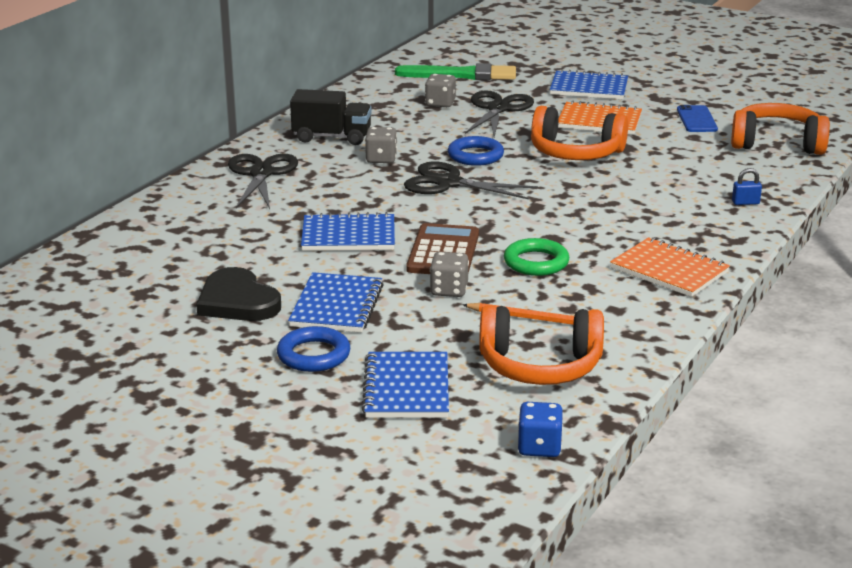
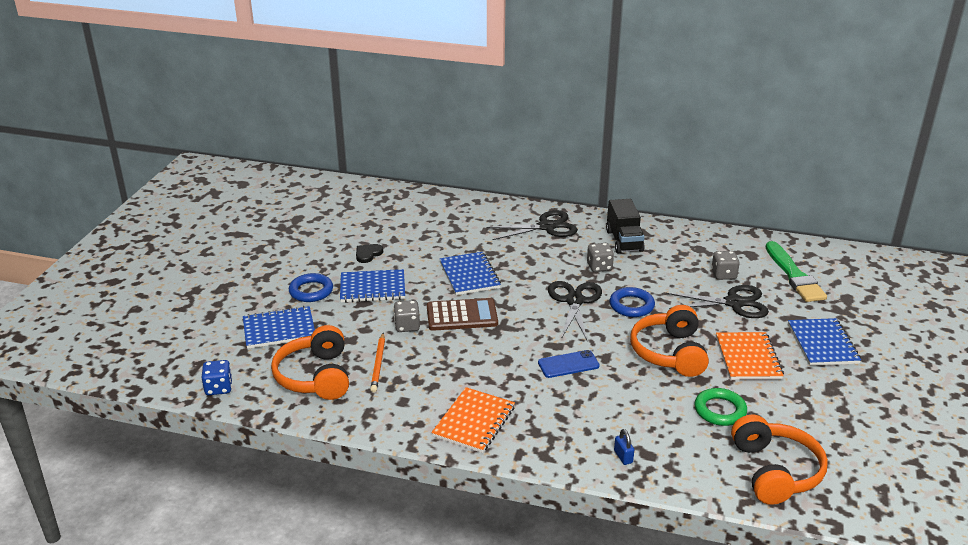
camera: 75 degrees right, 5 degrees up
black heart [196,267,281,321] -> black heart [356,244,383,263], size x0.54
green ring [504,238,569,276] -> green ring moved to [695,388,747,426]
blue phone [677,105,718,132] -> blue phone moved to [538,350,600,378]

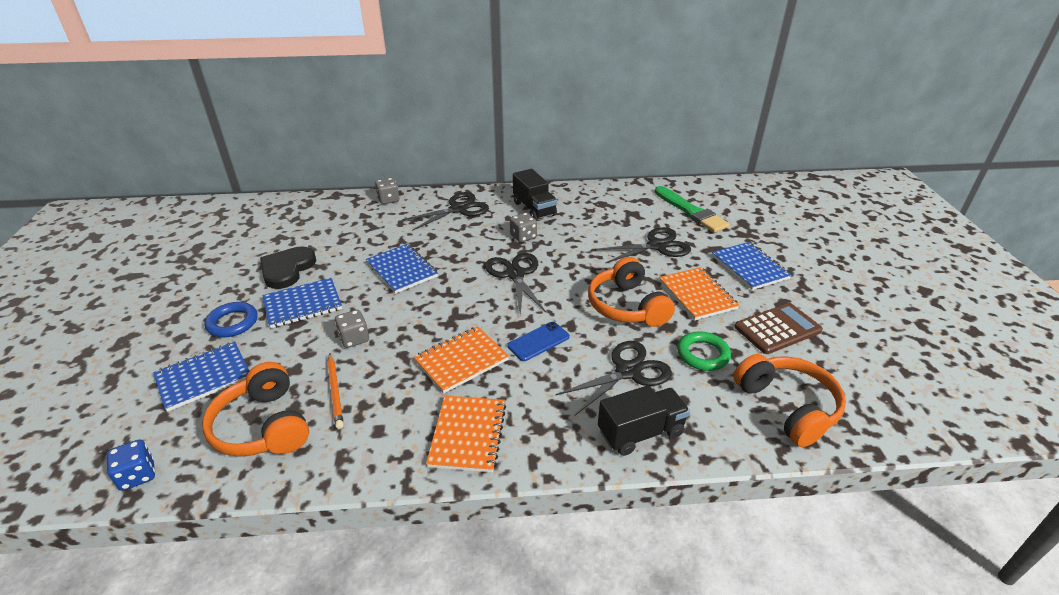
camera: 20 degrees left, 5 degrees up
black heart [356,244,383,263] -> black heart [260,246,316,289], size x1.84
brown calculator [427,298,498,331] -> brown calculator moved to [734,303,823,354]
blue ring [610,287,655,317] -> none
blue padlock [614,429,634,465] -> black truck [598,385,690,456]
grey dice [711,251,740,280] -> grey dice moved to [375,178,400,204]
none -> orange notebook [414,326,509,394]
none -> black scissors [555,341,672,415]

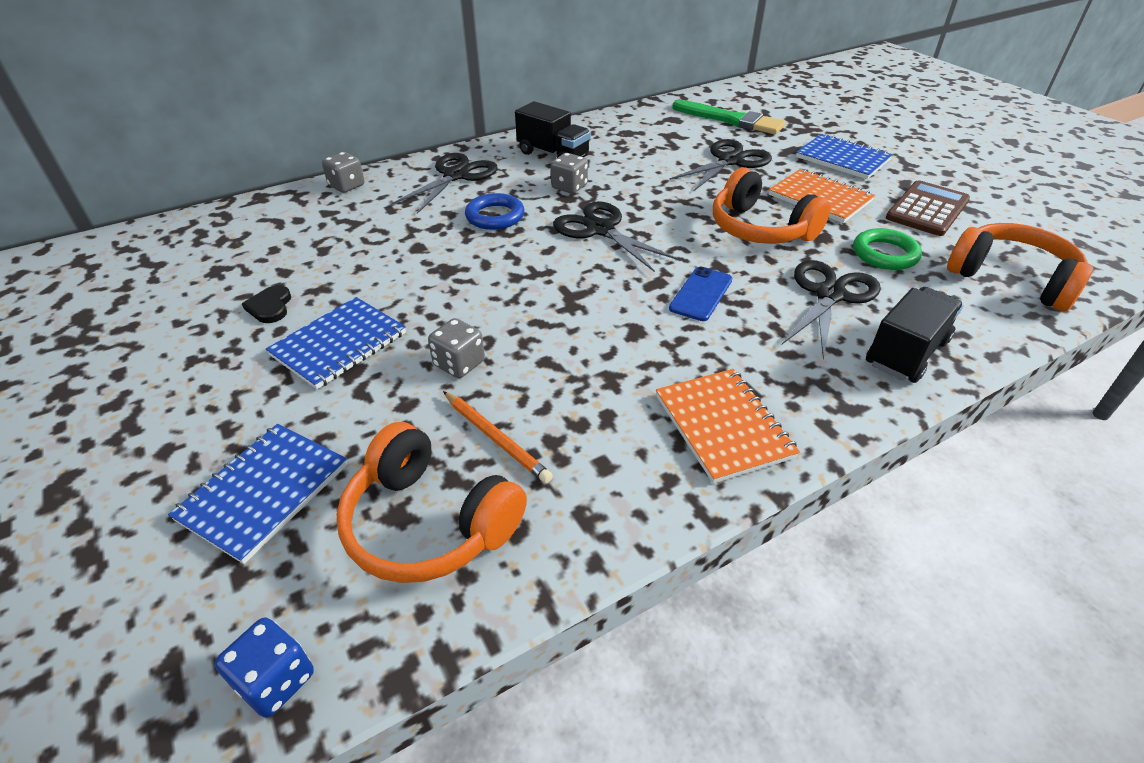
camera: 25 degrees left, 5 degrees up
blue ring [205,302,257,337] -> blue ring moved to [465,193,524,230]
black heart [260,246,316,289] -> black heart [242,285,291,323], size x0.54
blue notebook [366,244,438,294] -> none
orange notebook [414,326,509,394] -> none

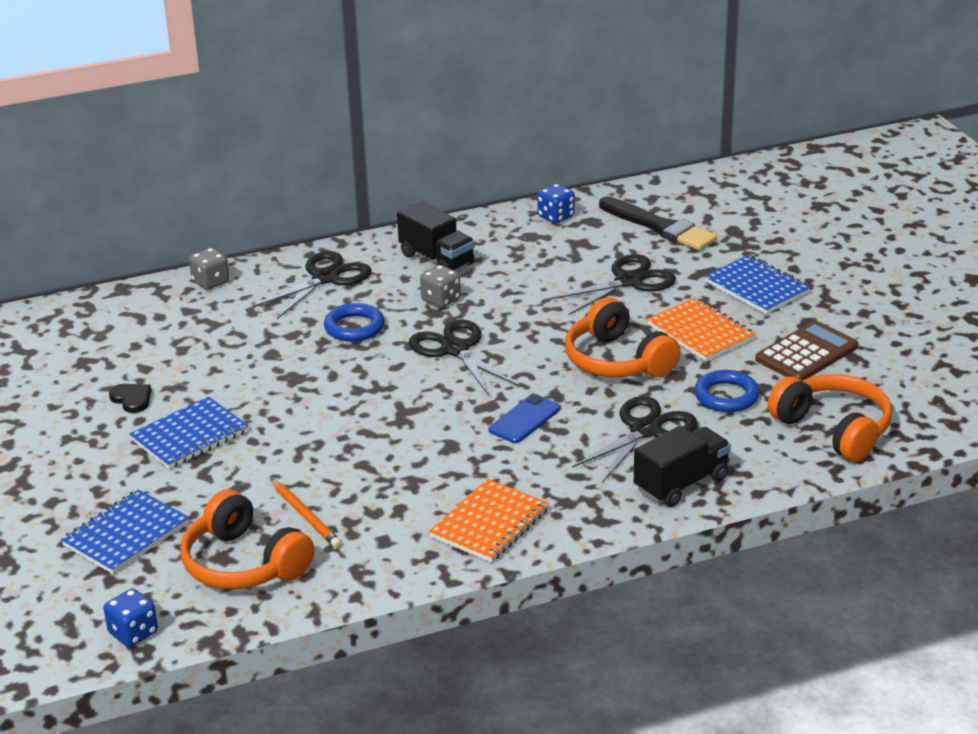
camera: 10 degrees right, 10 degrees down
black heart [242,285,291,323] -> black heart turned 135 degrees clockwise [109,384,151,413]
grey dice [428,318,485,378] -> none
orange notebook [656,369,800,483] -> orange notebook turned 45 degrees clockwise [429,479,549,563]
green brush [672,100,785,134] -> black brush [599,196,717,251]
green ring [853,228,922,270] -> blue ring [694,370,760,412]
none -> blue dice [537,184,575,223]

